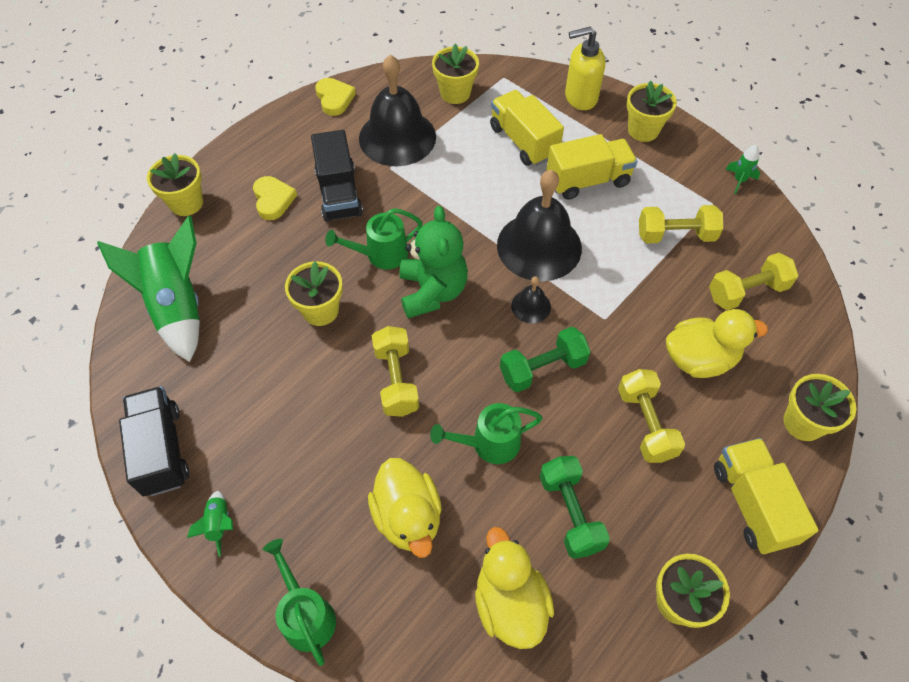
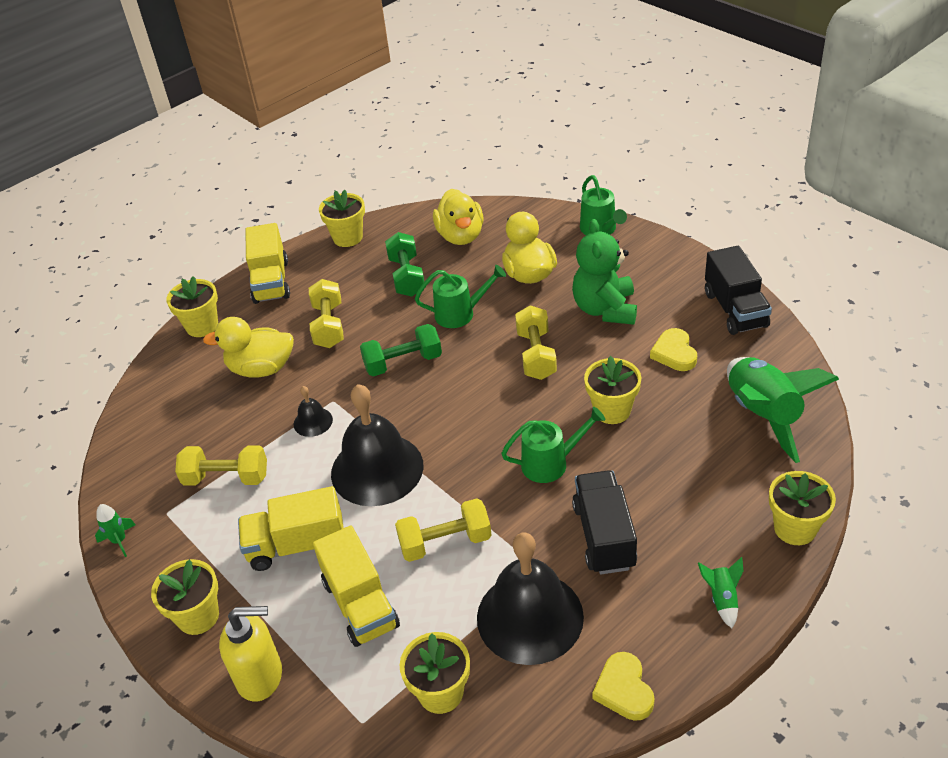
camera: 170 degrees left, 15 degrees down
green rocket [187,491,233,557] -> green rocket moved to [698,557,743,628]
yellow heart [253,176,297,220] -> yellow heart moved to [650,328,697,371]
green teddy bear [399,206,468,318] -> green teddy bear moved to [572,219,637,325]
black bell [511,276,551,323] -> black bell moved to [294,386,333,437]
yellow dumbbell [709,253,799,310] -> yellow dumbbell moved to [395,498,492,562]

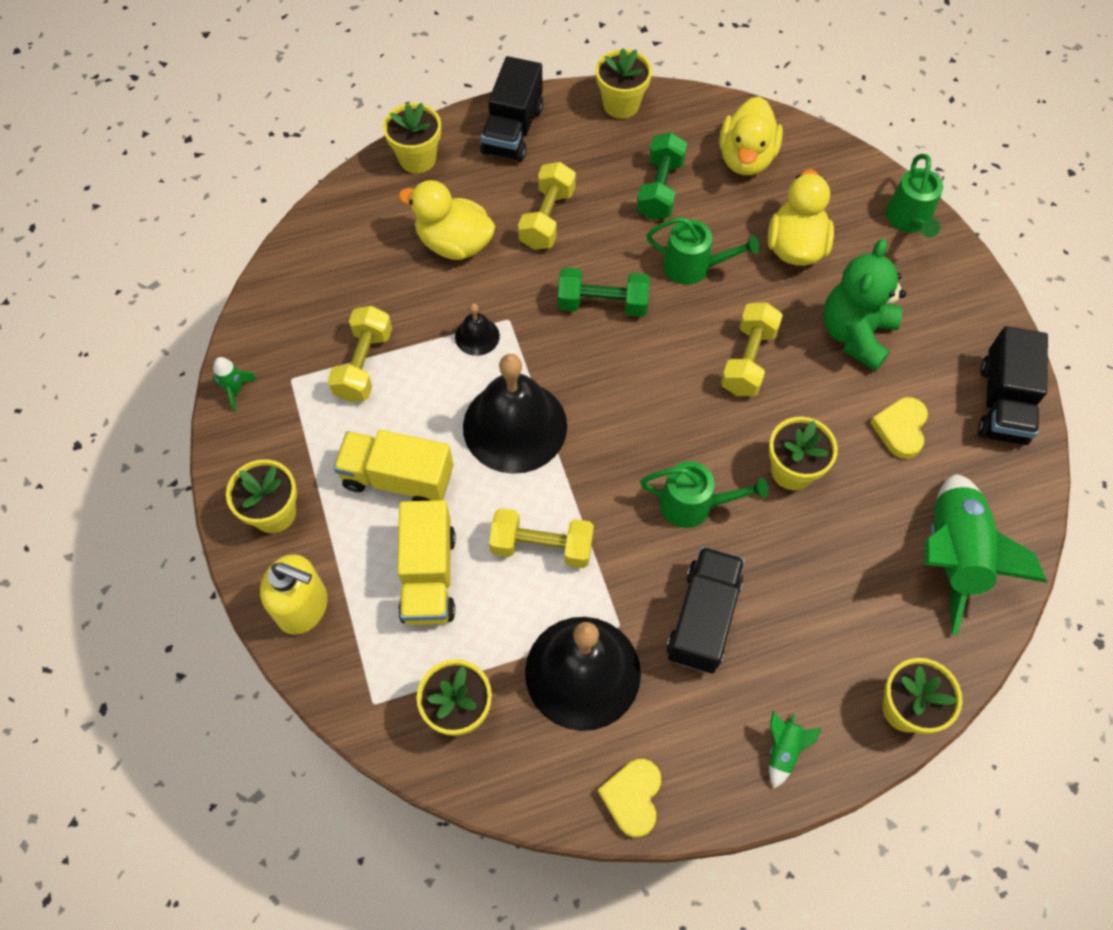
camera: 20 degrees right, 20 degrees up
yellow dumbbell [175,445,267,486] -> yellow dumbbell turned 75 degrees clockwise [328,306,392,402]
yellow truck [245,223,290,304] -> black truck [480,56,543,162]

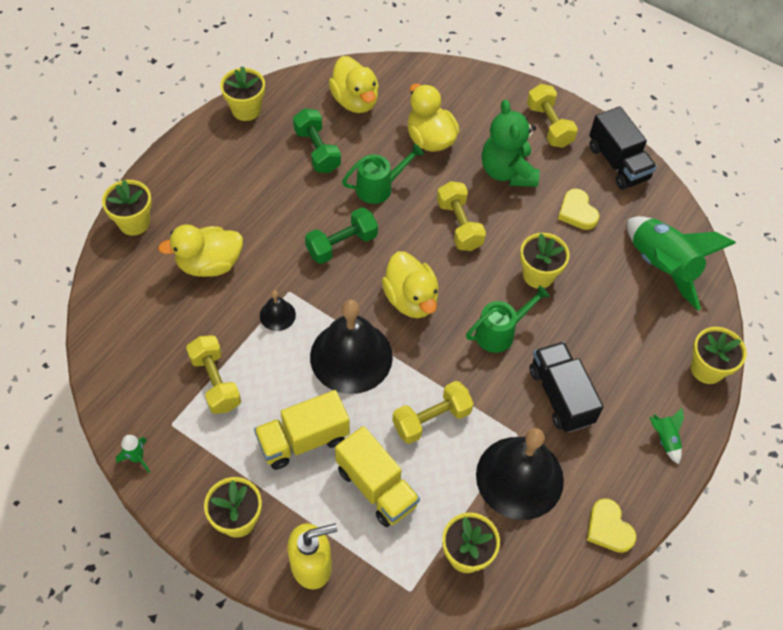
camera: 40 degrees left, 5 degrees down
black truck [480,56,543,162] -> none
yellow dumbbell [518,162,576,250] -> yellow dumbbell moved to [527,84,578,148]
green watering can [886,154,943,238] -> none
none -> yellow duck [382,251,439,318]

